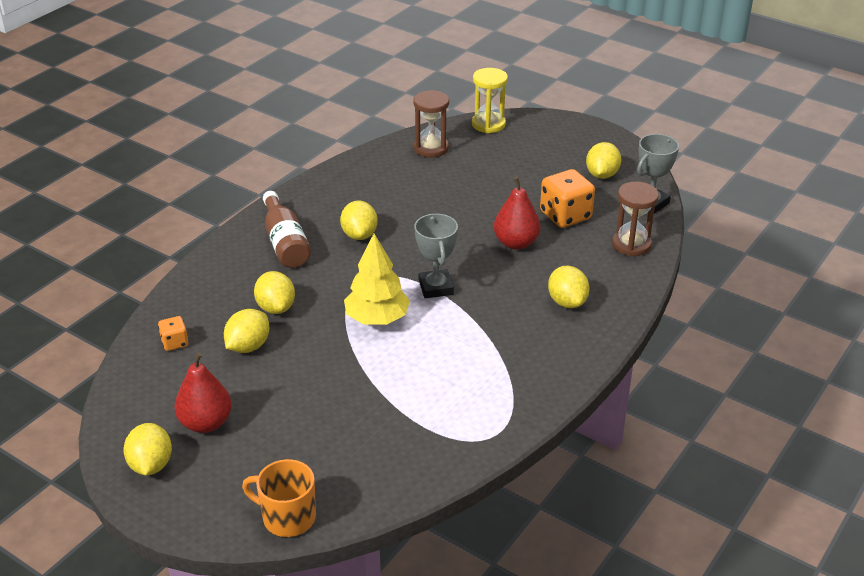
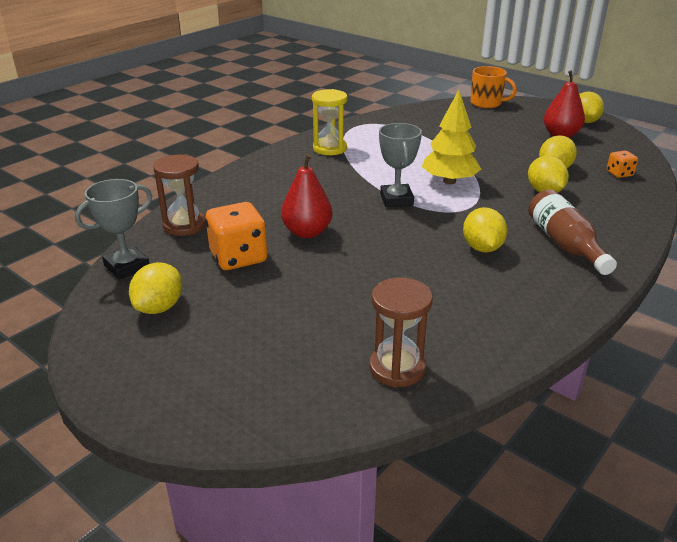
camera: 175 degrees left, 5 degrees down
yellow hourglass [472,68,508,133] -> yellow hourglass moved to [312,89,347,155]
yellow lemon [548,266,590,308] -> none

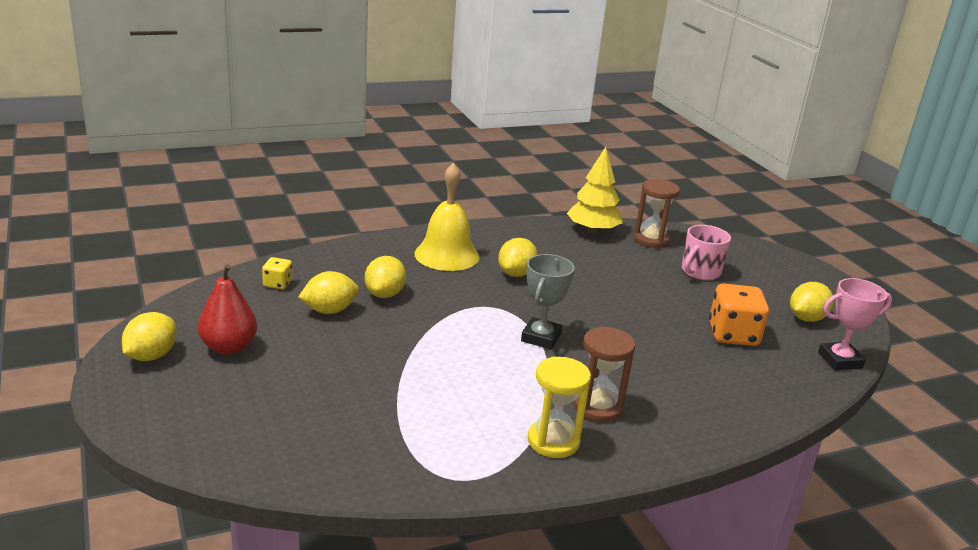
camera: 155 degrees left, 5 degrees down
grey trophy [75,179,152,280] -> pink trophy [818,278,892,370]
brown hourglass [153,154,206,236] -> brown hourglass moved to [574,326,635,422]
red pear [281,154,333,238] -> none
yellow tree [422,90,481,184] -> yellow tree moved to [567,147,622,234]
orange mug [471,66,517,108] -> none
brown bottle [528,189,617,275] -> yellow bell [415,163,479,271]
orange dice [607,151,638,178] -> yellow dice [262,257,292,289]
none -> pink mug [682,225,731,280]

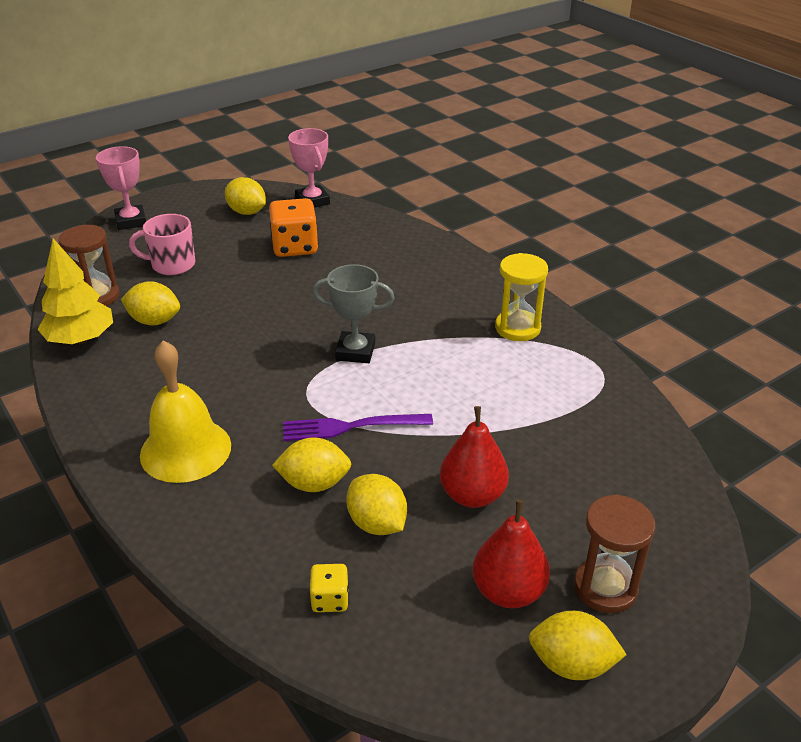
camera: 100 degrees left, 10 degrees up
yellow lemon [498,238,538,277] -> yellow lemon moved to [121,281,180,325]
brown hourglass [574,326,635,422] -> brown hourglass moved to [574,494,655,613]
pink mug [682,225,731,280] -> pink mug turned 150 degrees clockwise [129,214,195,275]
none -> pink trophy [96,146,146,230]
none -> purple fork [283,414,433,441]
none -> red pear [440,406,509,508]

